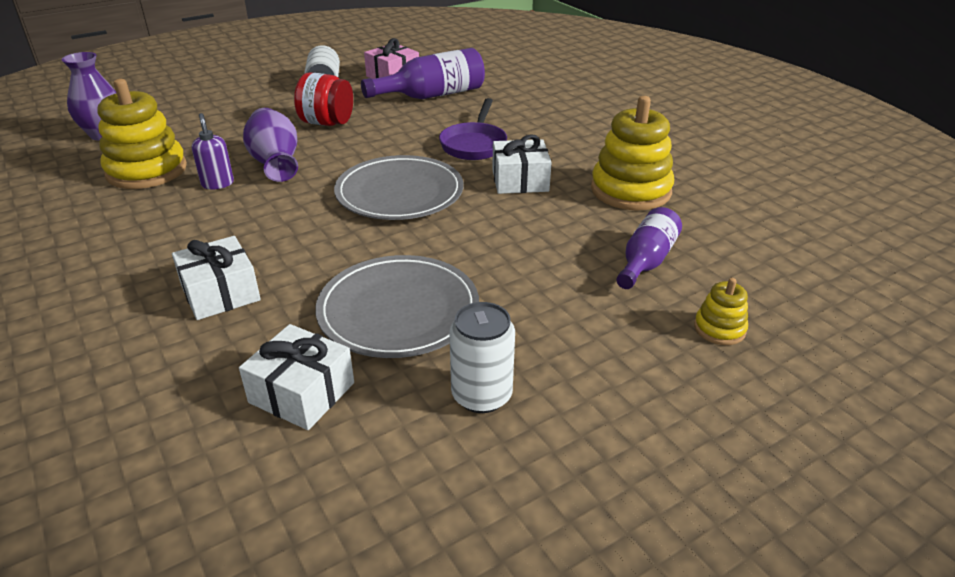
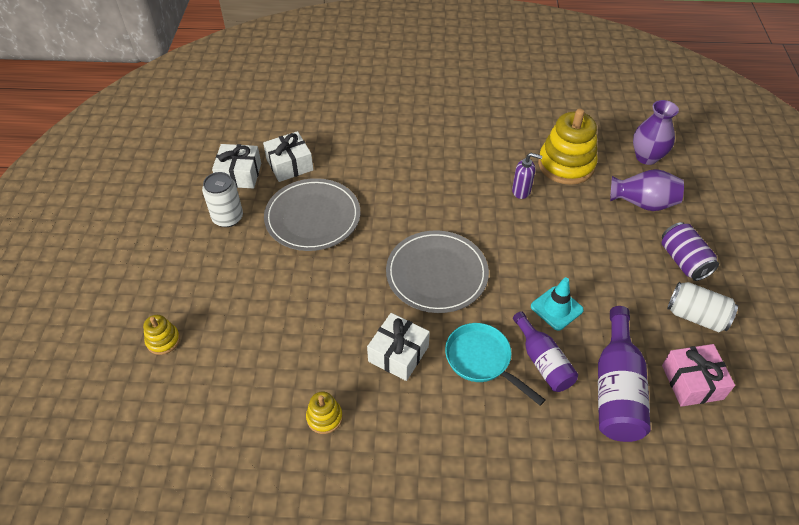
camera: 125 degrees right, 15 degrees up
white gift [172,236,261,320] -> white gift moved to [212,144,261,189]
purple vase [243,108,298,182] -> purple vase moved to [610,169,684,211]
red jar [294,72,353,126] -> none
purple pan [439,98,507,160] -> turquoise pan [445,323,545,406]
yellow stacking toy [591,96,674,210] -> yellow stacking toy [306,392,343,434], size x0.48
purple bottle [616,207,682,289] -> purple bottle moved to [513,311,578,392]
none -> turquoise traffic cone [531,277,584,331]
none -> purple can [662,222,719,281]

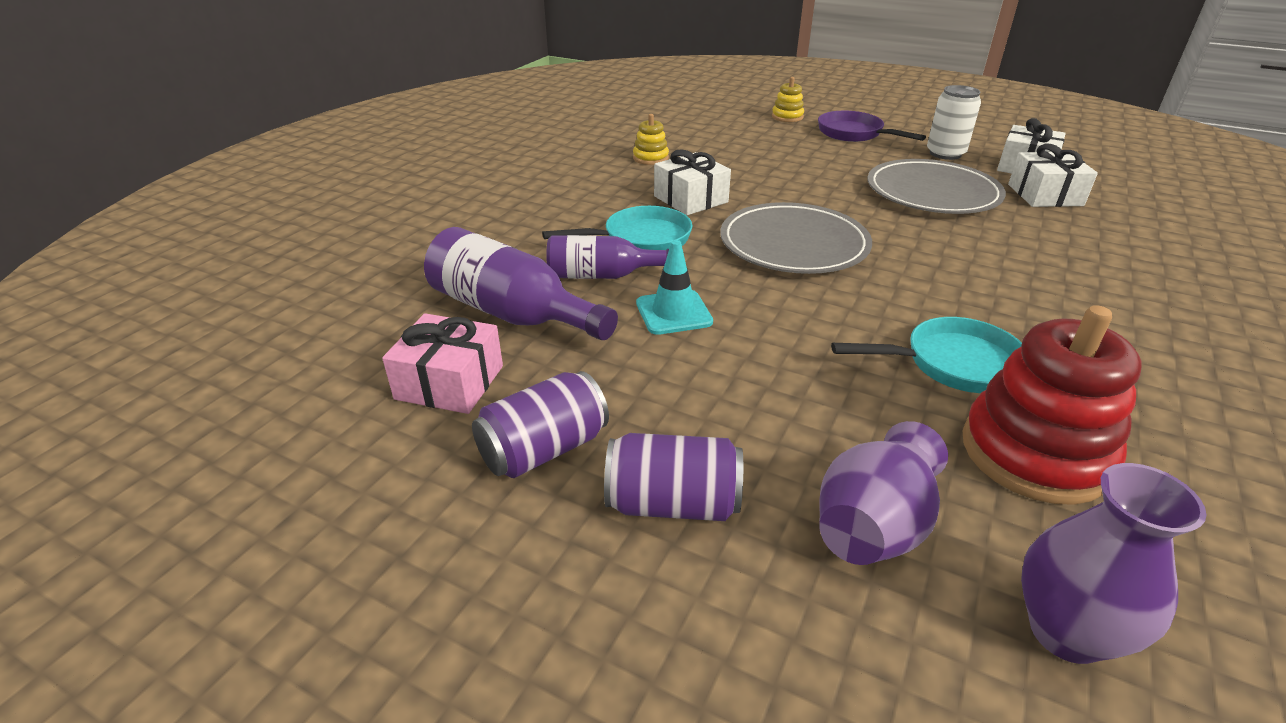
camera: 115 degrees right, 15 degrees down
purple soap dispenser [512,153,542,199] -> turquoise pan [831,317,1022,393]
yellow stacking toy [538,109,598,185] -> red stacking toy [962,305,1141,505]
white can [667,282,738,332] -> purple can [472,371,609,478]
none -> purple pan [818,111,926,142]

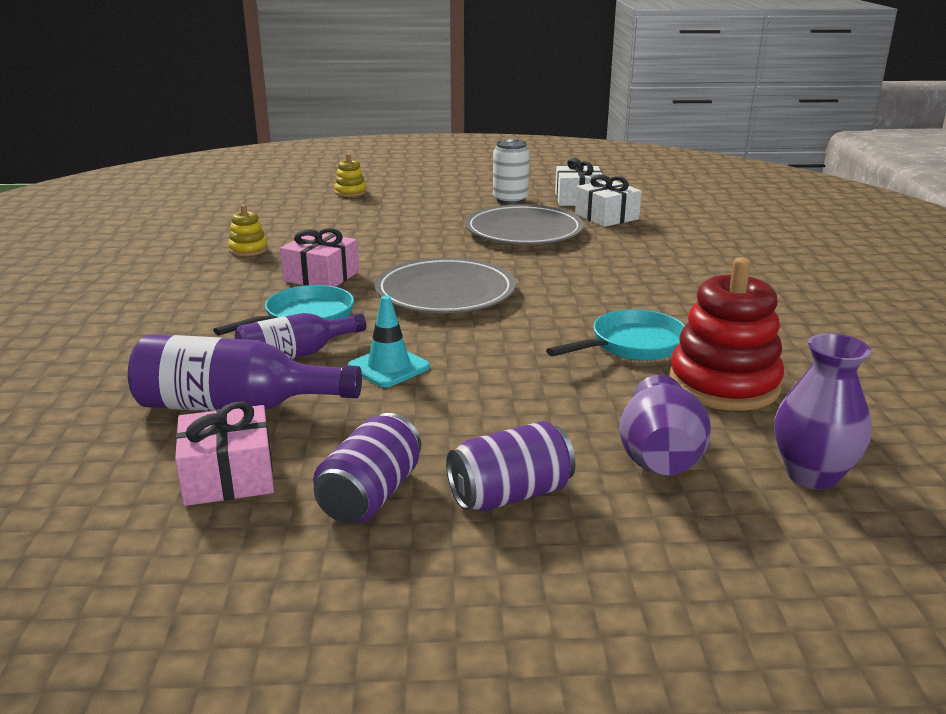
camera: 30 degrees left, 10 degrees down
white gift [654,149,731,215] -> pink gift [280,228,359,287]
purple pan [818,111,926,142] -> none

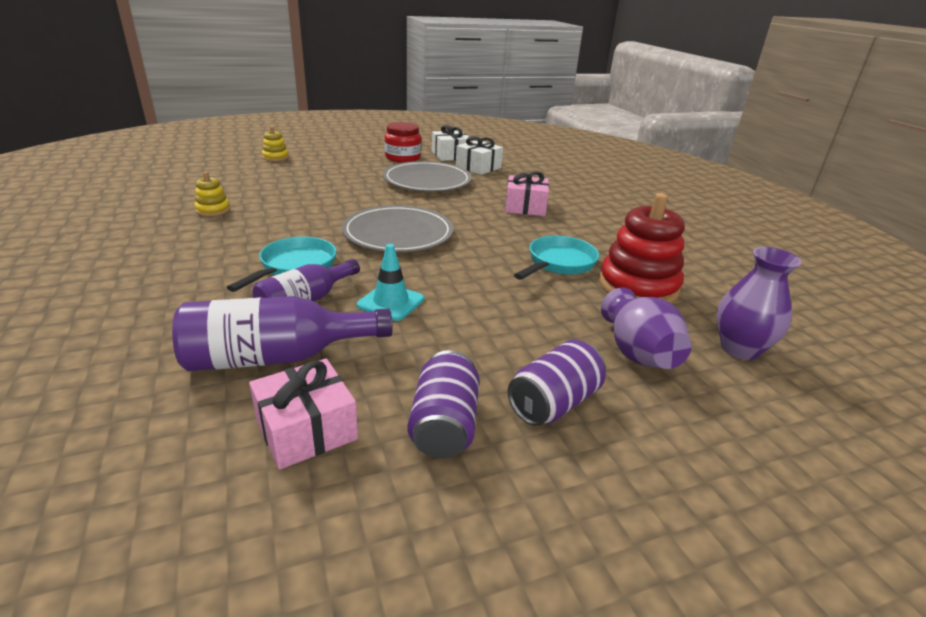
camera: 20 degrees left, 5 degrees up
pink gift [280,228,359,287] -> pink gift moved to [505,171,549,216]
white can [493,139,530,204] -> red jar [384,122,421,163]

